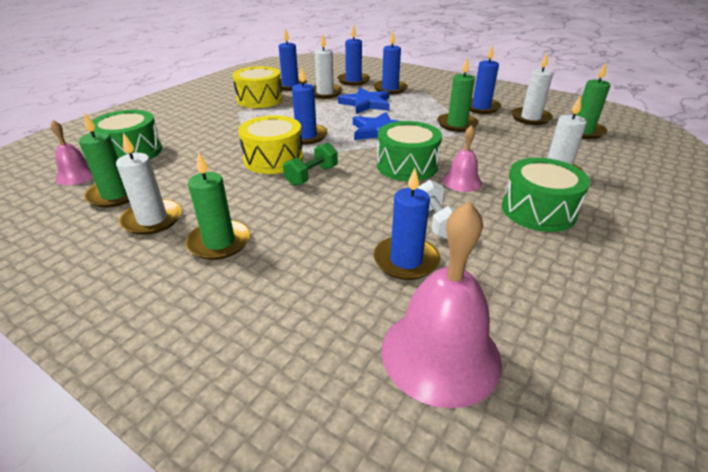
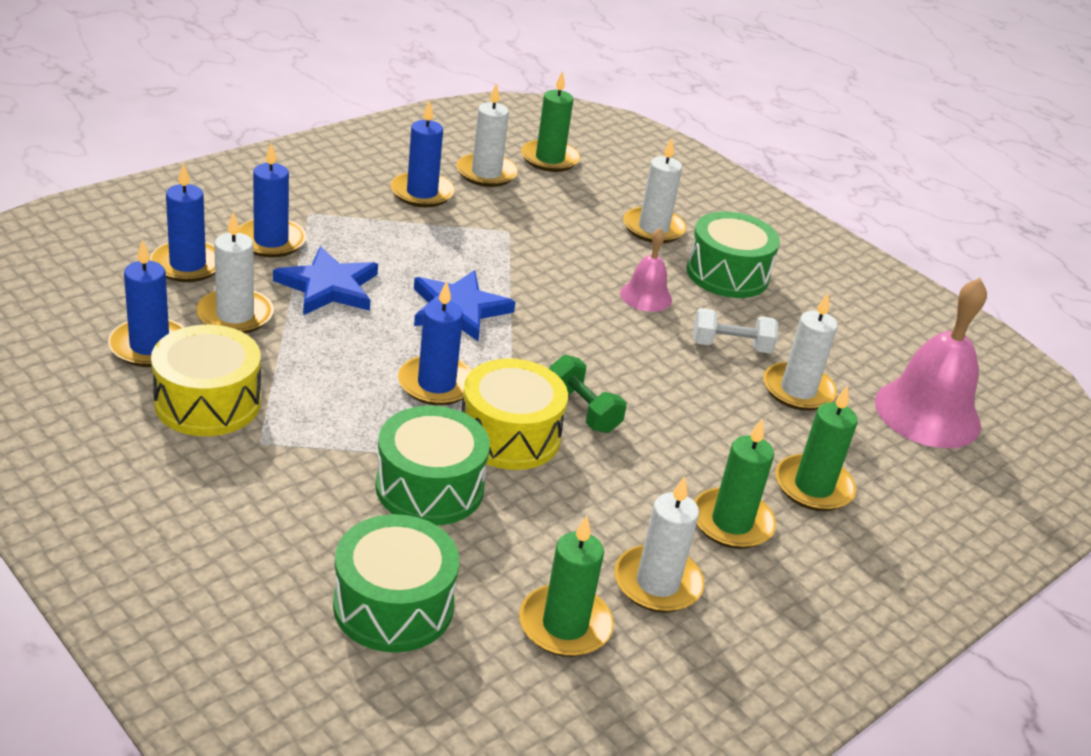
camera: 80 degrees left, 0 degrees up
pink bell [50,120,93,185] -> none
blue candle [374,168,440,280] -> white candle [763,293,838,411]
green drum [377,121,442,181] -> green drum moved to [375,406,490,525]
green candle [437,58,479,132] -> green candle moved to [775,385,858,511]

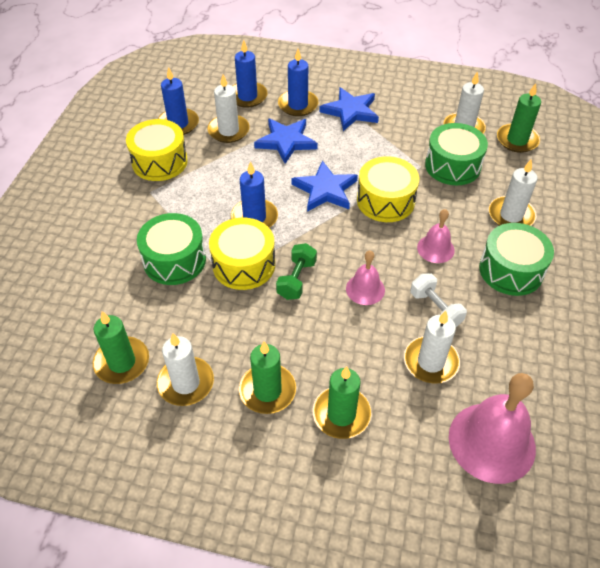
camera: 60 degrees right, 15 degrees up
green drum [333,514,459,652] -> green drum moved to [425,123,488,185]
blue candle [391,100,455,207] -> none
none -> blue star [319,87,379,131]
none -> pink bell [346,250,385,305]
none -> yellow drum [357,156,419,222]

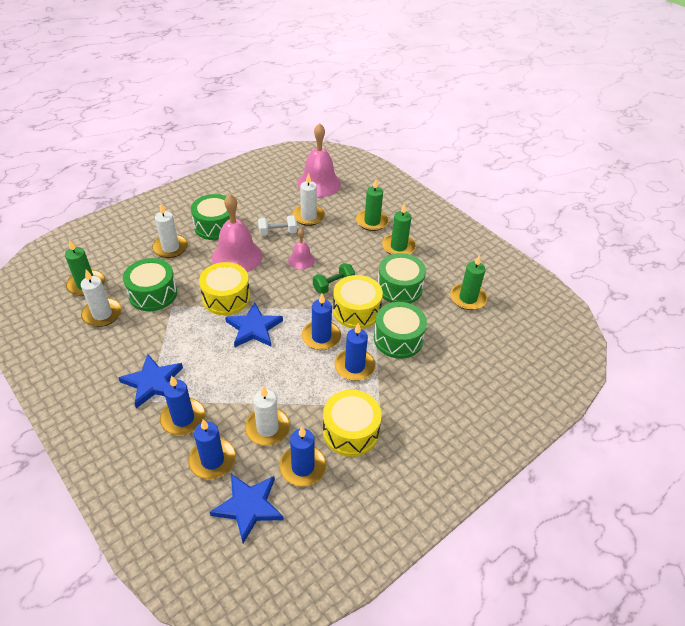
camera: 145 degrees left, 5 degrees down
white candle [157,333,214,406] -> none
blue star [254,119,318,164] -> blue star moved to [210,474,284,543]
white dumbbell [410,273,467,327] -> white dumbbell turned 75 degrees clockwise [258,216,297,236]
pink bell [417,209,455,263] -> pink bell [212,194,263,272], size x1.88
none -> blue candle [334,323,376,381]
none -> green drum [378,253,426,304]

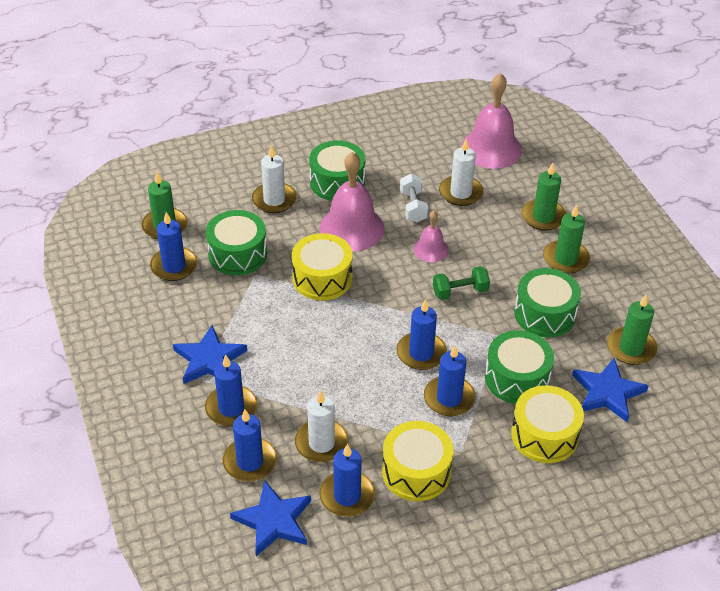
camera: 20 degrees right, 0 degrees up
white candle [81,270,122,327] -> blue candle [150,212,197,281]
blue star [225,302,283,347] -> blue star moved to [572,358,649,422]
white dumbbell [258,216,297,236] -> white dumbbell turned 75 degrees clockwise [400,174,428,222]
yellow drum [333,275,383,329] -> yellow drum moved to [511,385,584,463]

